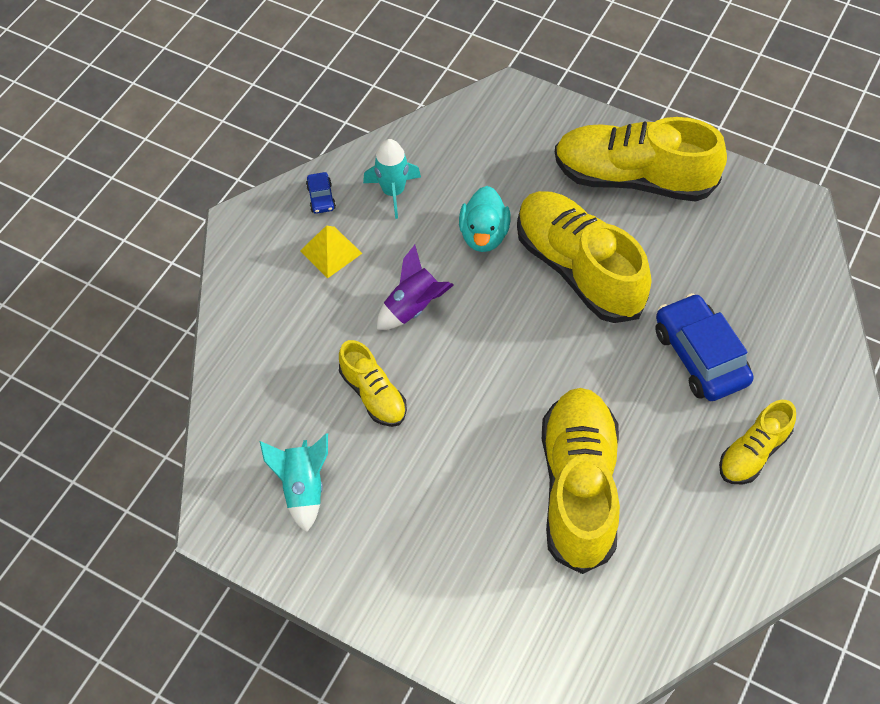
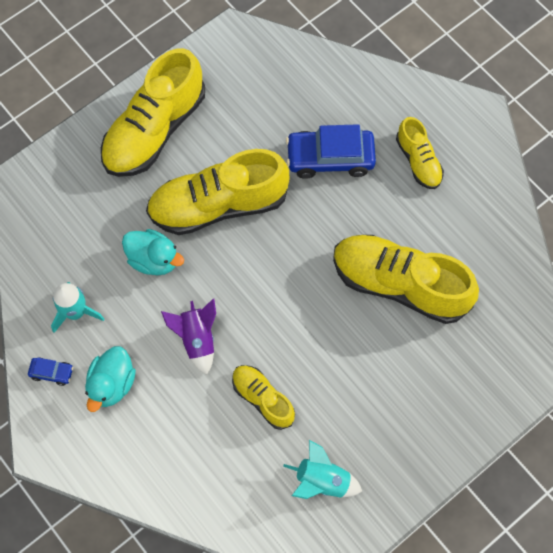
camera: 70 degrees left, 10 degrees up
yellow pyramid [300,225,362,278] -> turquoise duck [85,346,136,412]
yellow shoe [339,340,407,427] -> yellow shoe turned 120 degrees counterclockwise [232,365,295,430]

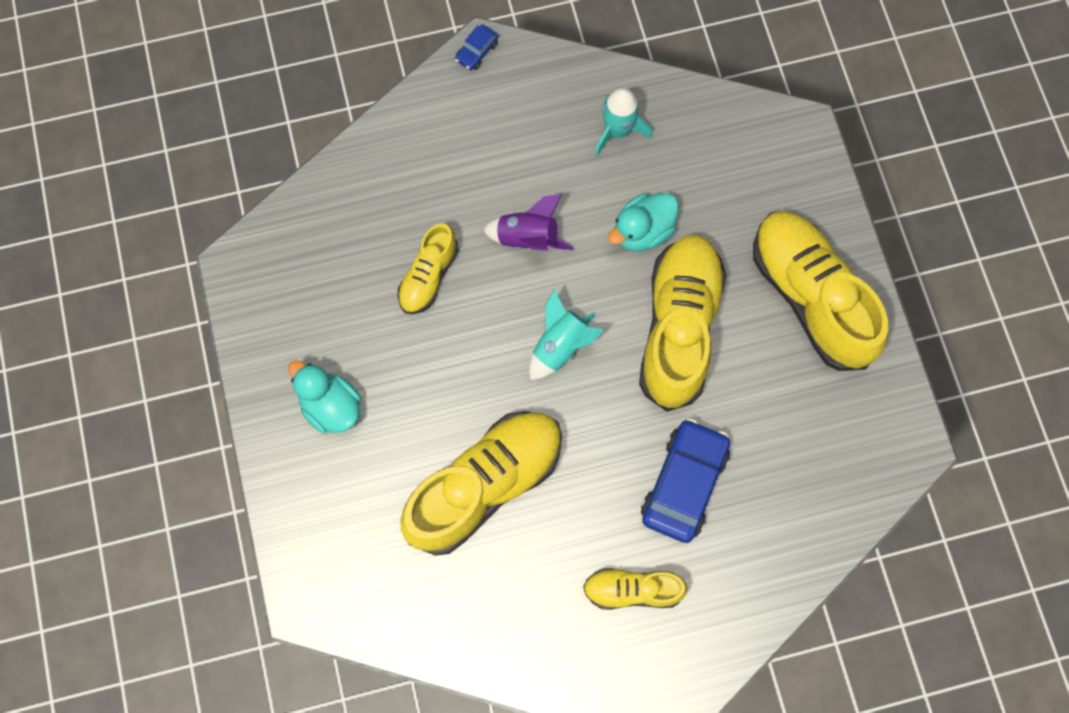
camera: 115 degrees right, 5 degrees up
blue car [28,357,73,386] -> blue car moved to [455,25,498,70]
turquoise duck [85,346,136,412] -> turquoise duck moved to [288,361,361,434]
yellow shoe [232,365,295,430] -> yellow shoe turned 135 degrees clockwise [398,223,459,314]
turquoise rocket [283,440,362,499] -> turquoise rocket moved to [529,289,604,380]

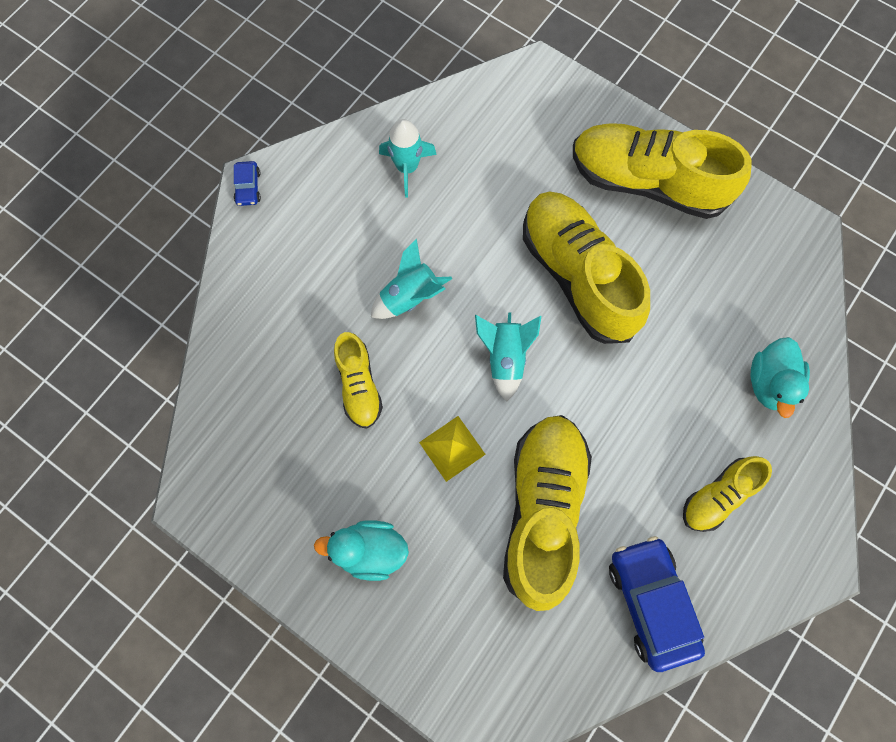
camera: 40 degrees left, 0 degrees up
purple rocket [483,194,574,251] -> turquoise rocket [371,238,452,319]
turquoise duck [608,193,679,251] -> turquoise duck moved to [750,337,810,418]
blue car [641,418,730,543] -> blue car moved to [609,536,705,672]
none -> yellow pyramid [419,416,486,482]

